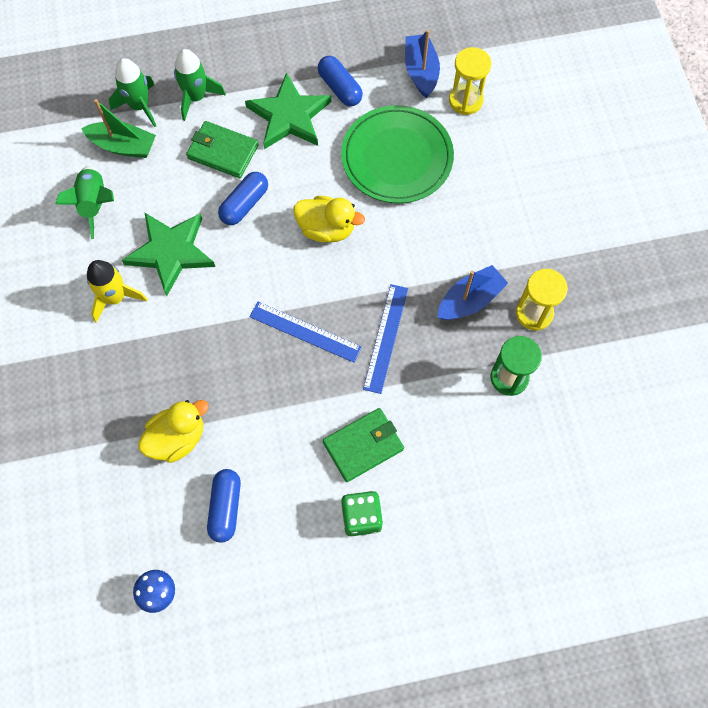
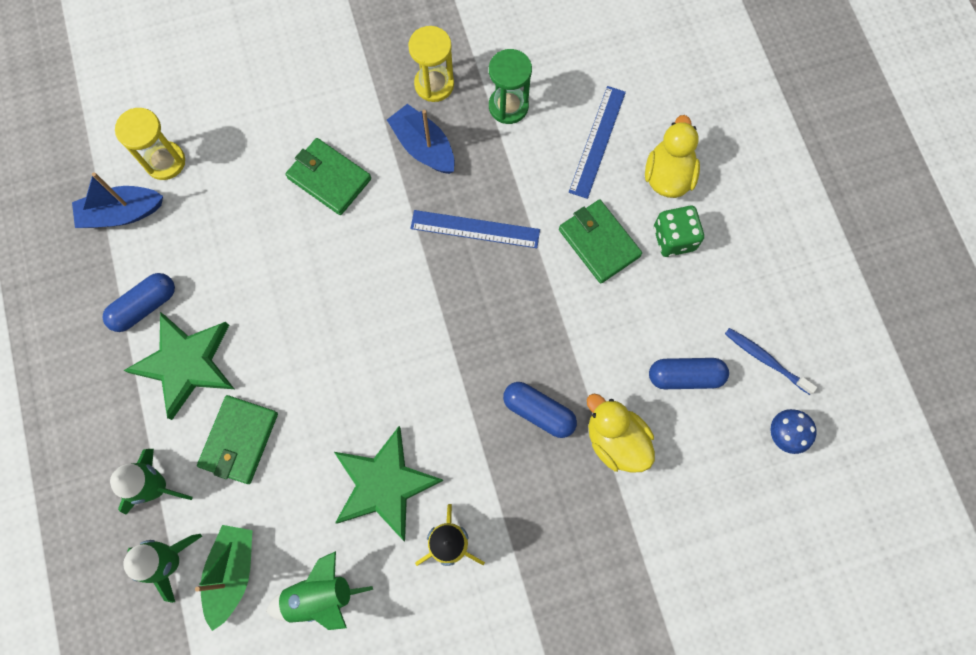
camera: 95 degrees left, 5 degrees up
blue capsule [218,172,268,225] -> blue capsule moved to [503,382,577,438]
blue ruler [249,302,362,363] -> blue ruler moved to [569,86,626,199]
yellow duck [293,196,365,242] -> yellow duck moved to [645,115,700,198]
green plate [341,105,454,203] -> none
none -> green wallet [285,138,371,215]
none -> blue toothbrush [725,328,817,395]

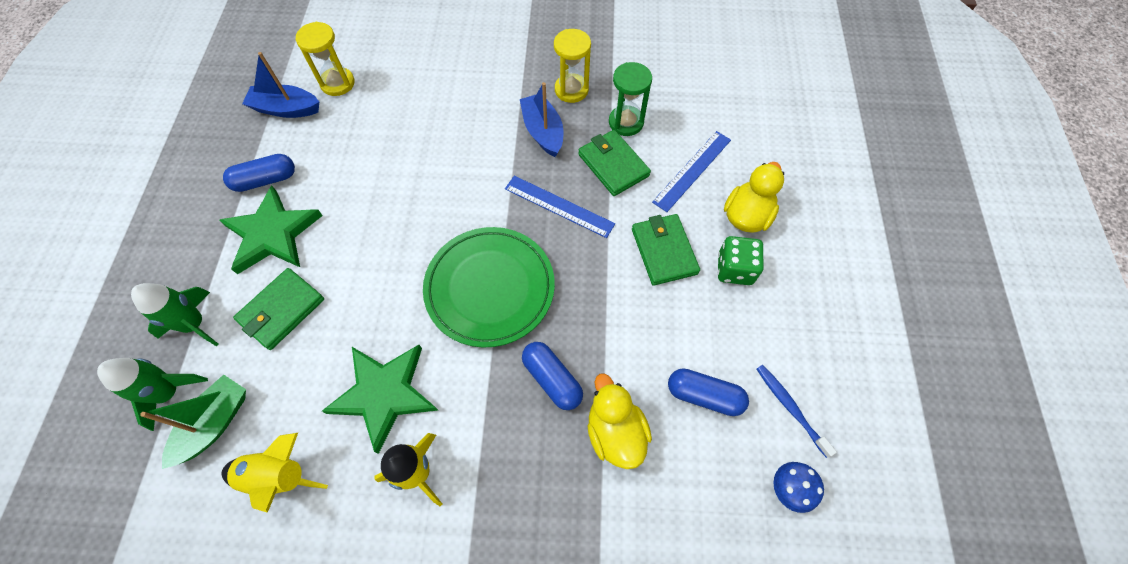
camera: 20 degrees right, 10 degrees down
green rocket [266,551,373,630] -> yellow rocket [221,433,328,513]
green wallet [285,138,371,215] -> green wallet moved to [578,130,651,196]
none -> green plate [423,227,555,347]

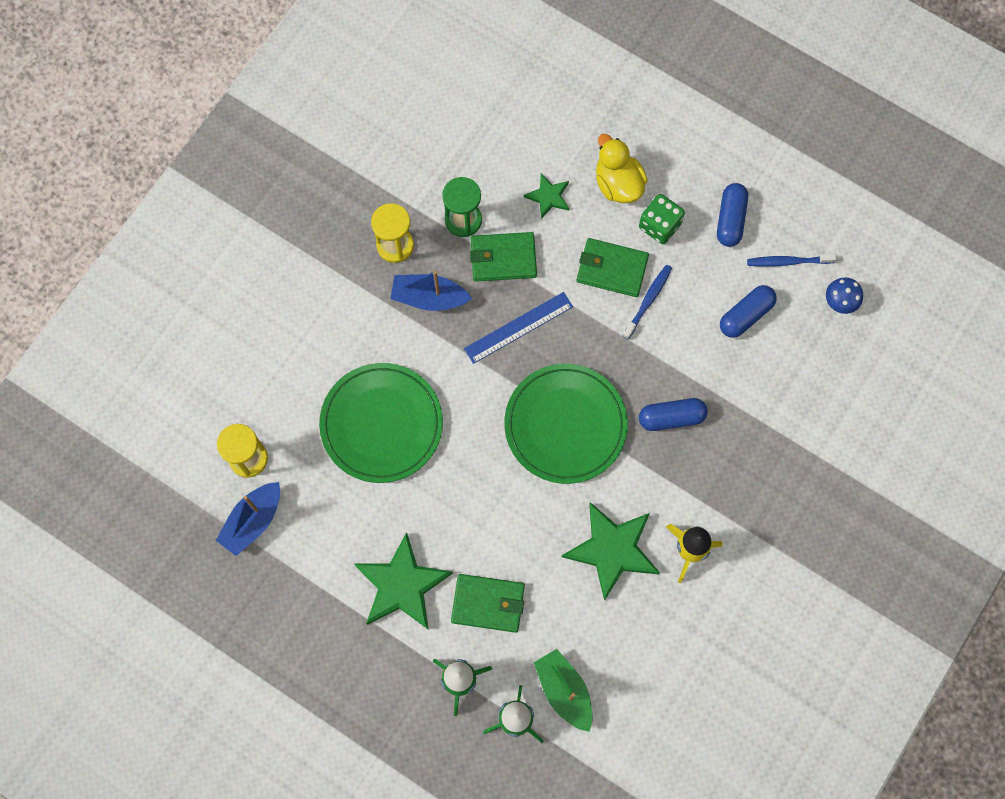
camera: 60 degrees left, 10 degrees up
yellow rocket [221,433,328,513] -> none
blue capsule [223,154,295,192] -> blue capsule moved to [717,183,748,247]
green wallet [233,268,324,350] -> green wallet turned 60 degrees counterclockwise [451,574,525,633]
yellow duck [587,374,652,469] -> none
blue ruler [652,131,731,212] -> green star [524,173,569,219]
none -> green plate [319,363,443,483]
none -> blue toothbrush [623,265,672,339]

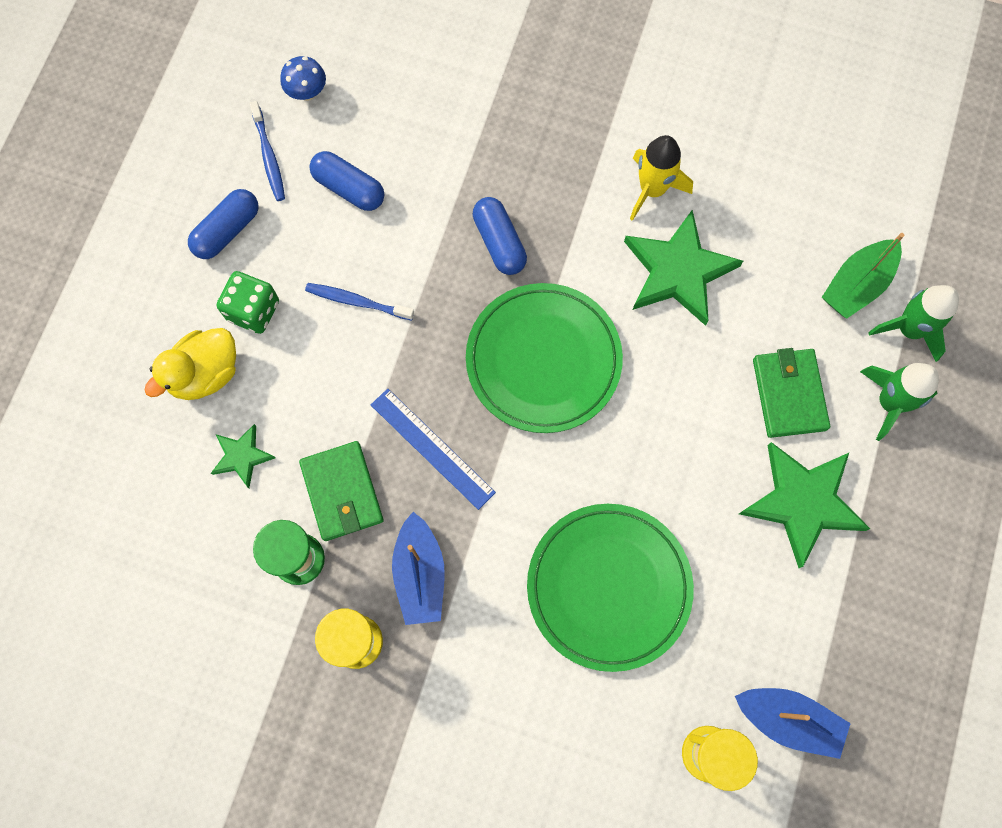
camera: 105 degrees left, 0 degrees up
green wallet [576,238,649,297] -> none
blue capsule [717,183,748,247] -> blue capsule turned 45 degrees counterclockwise [188,189,259,259]

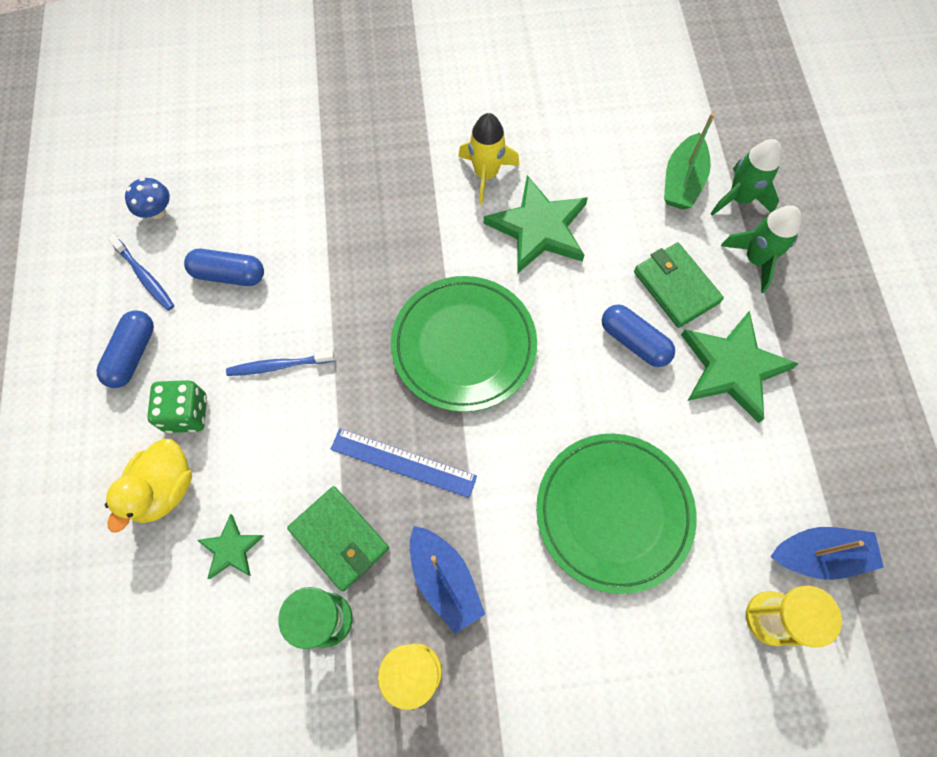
camera: 25 degrees left, 5 degrees down
blue capsule [473,197,527,275] -> blue capsule moved to [602,304,675,367]

